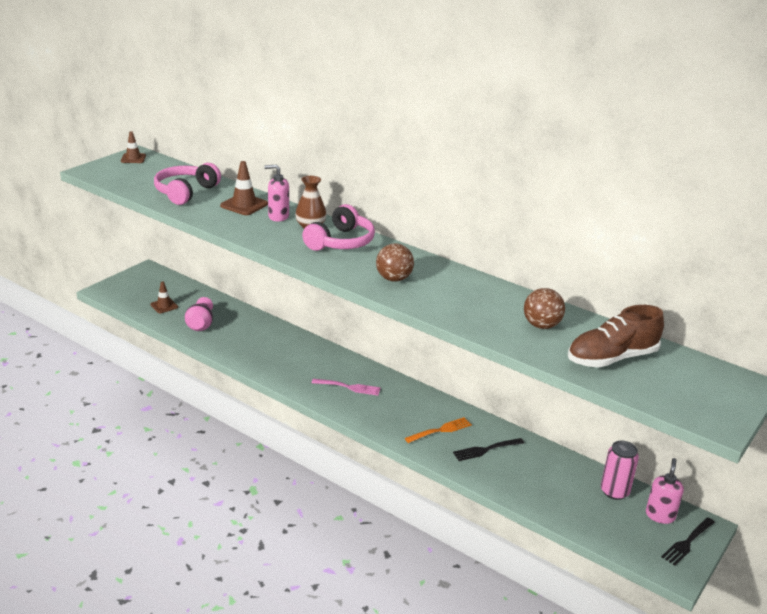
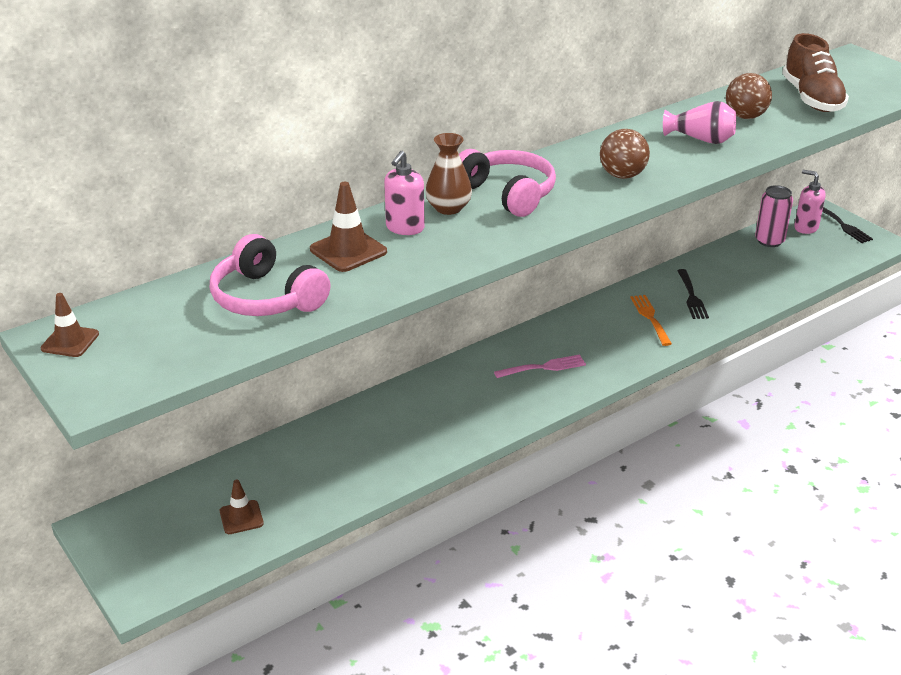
camera: 70 degrees left, 5 degrees up
pink vase [185,297,213,331] -> pink vase moved to [663,101,736,144]
pink fork [312,379,381,396] -> pink fork turned 45 degrees clockwise [494,355,586,378]

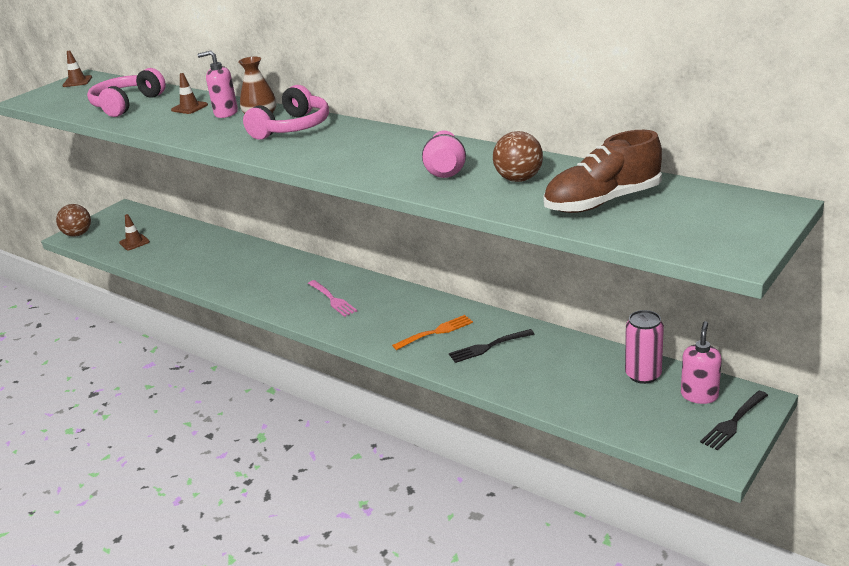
camera: 75 degrees right, 5 degrees down
brown traffic cone [310,182,387,272] -> brown traffic cone [171,73,208,114], size x0.67
brown ball [600,129,650,179] -> brown ball moved to [56,204,91,237]

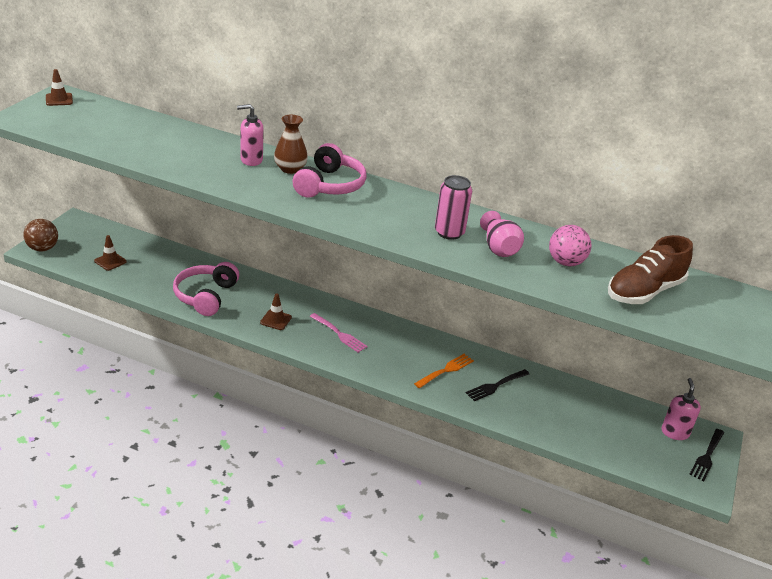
camera: 20 degrees left, 5 degrees up
pink headphones [87,68,166,117] -> pink headphones moved to [173,262,239,316]
brown traffic cone [171,73,208,114] -> brown traffic cone moved to [260,293,292,330]
brown ball [493,131,543,182] -> pink ball [549,225,591,266]
pink can [625,310,664,384] -> pink can moved to [435,175,472,240]

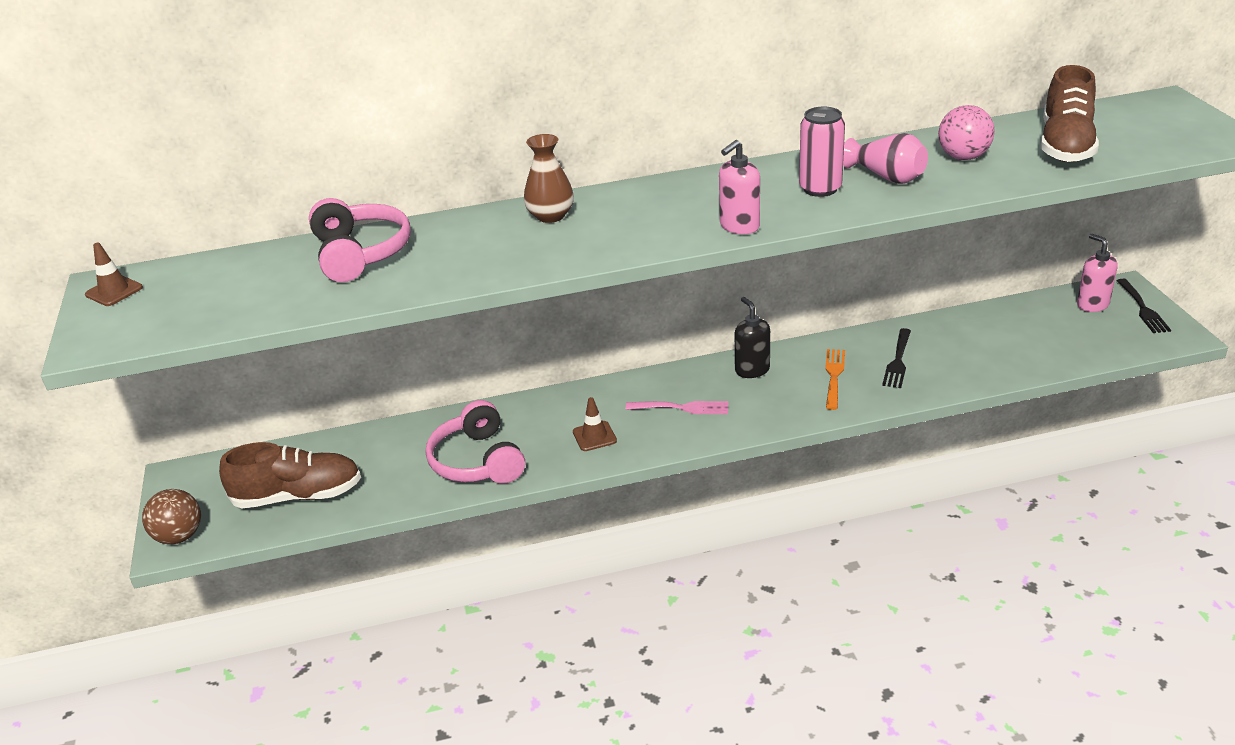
camera: 30 degrees left, 0 degrees up
brown traffic cone [94,235,127,271] -> brown shoe [219,442,361,508]
pink soap dispenser [237,104,264,166] -> pink soap dispenser moved to [719,140,760,234]
pink headphones [293,143,367,198] -> pink headphones moved to [309,198,411,282]
none -> black soap dispenser [735,297,770,378]

